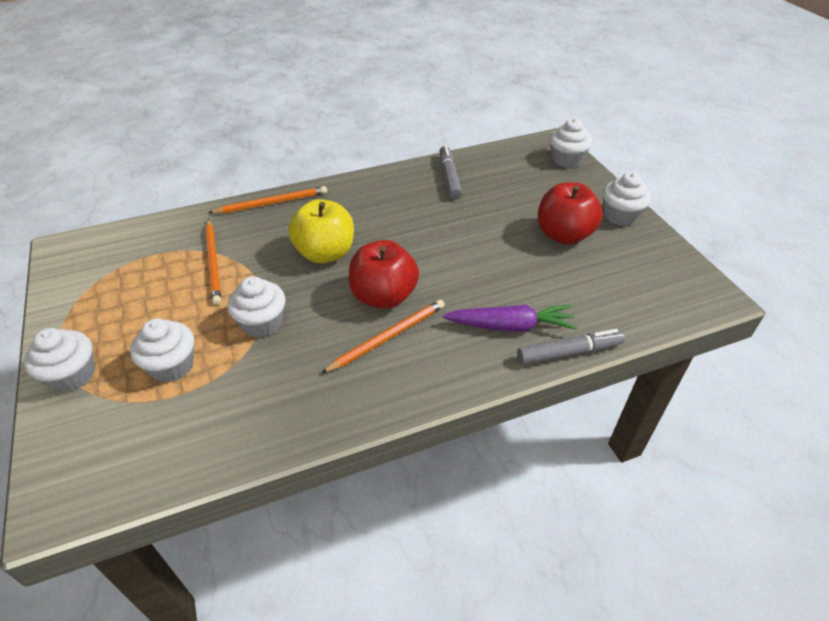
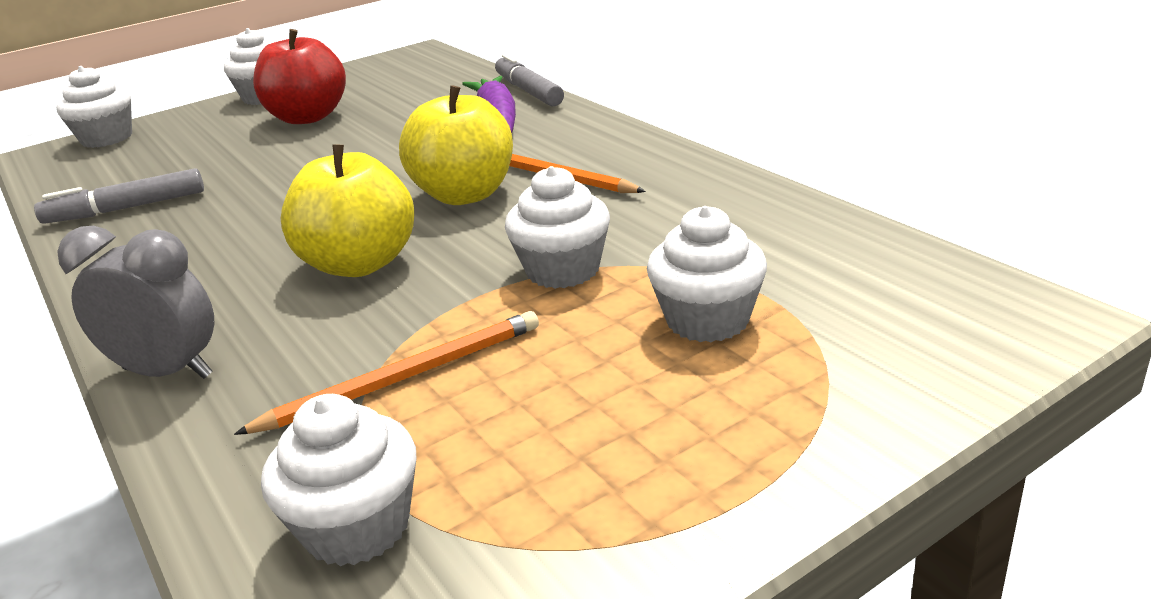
camera: 100 degrees left, 15 degrees down
white cupcake [24,328,95,393] -> white cupcake moved to [261,394,416,566]
orange pencil [208,186,327,214] -> grey clock [57,226,215,379]
red apple [349,240,419,309] -> yellow apple [399,85,513,205]

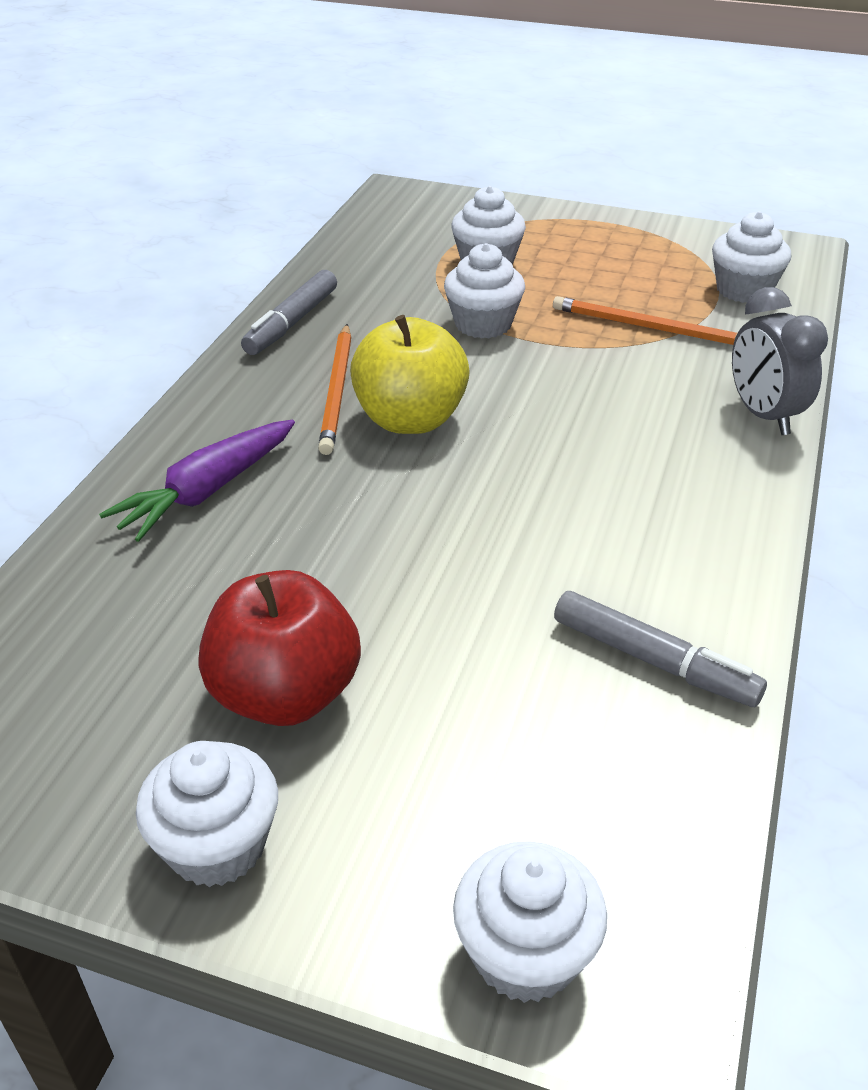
camera: 130 degrees left, 10 degrees up
yellow apple [280,144,414,277] -> none
grey marker [495,54,564,106] -> grey marker moved to [241,270,337,355]

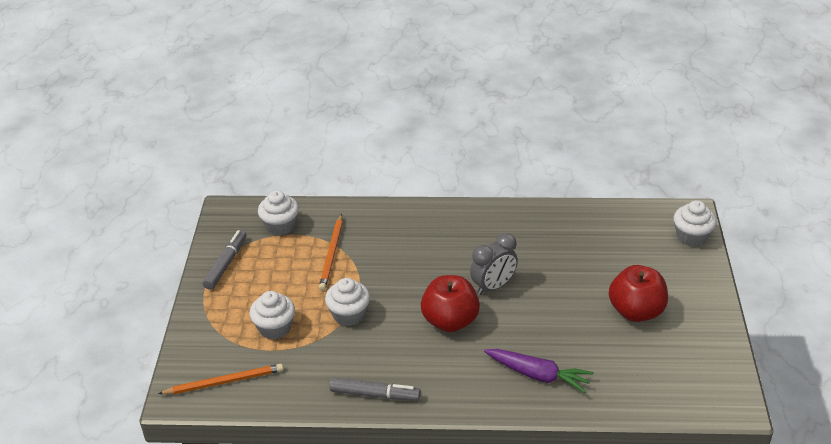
camera: 105 degrees left, 0 degrees up
white cupcake [136,741,278,887] -> none
orange pencil [318,324,351,455] -> orange pencil moved to [158,364,283,394]
yellow apple [350,315,470,434] -> red apple [421,275,480,332]
grey marker [554,591,767,707] -> grey marker moved to [202,230,246,290]
grey clock [732,287,828,435] -> grey clock moved to [470,233,518,295]

